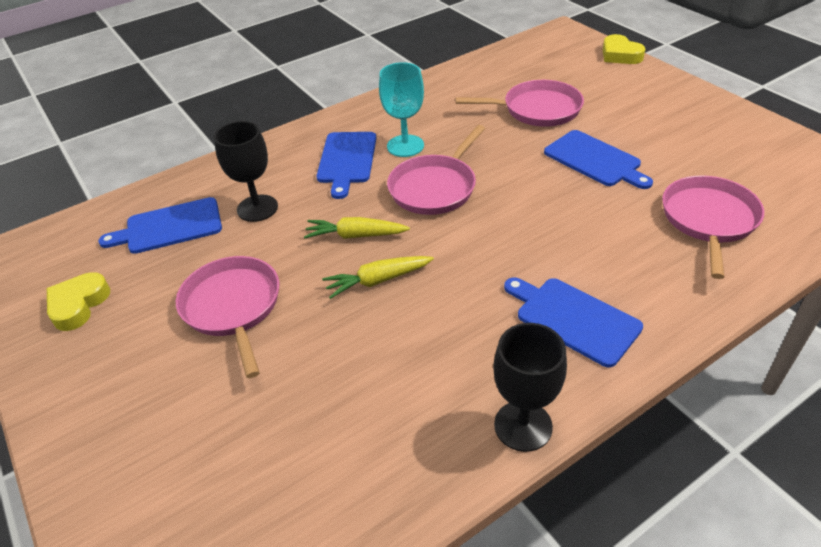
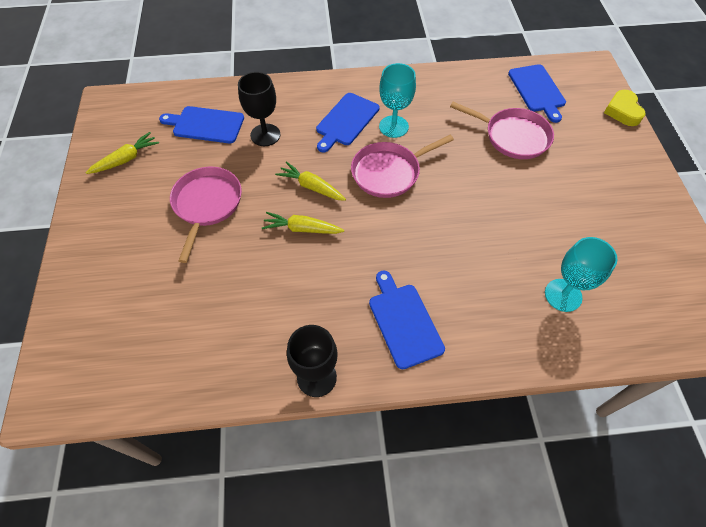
camera: 25 degrees right, 15 degrees up
yellow heart [47,272,110,331] -> yellow carrot [86,132,159,174]
blue cutting board [544,130,653,189] -> blue cutting board moved to [508,64,566,123]
pink pan [662,175,764,279] -> turquoise goblet [545,237,618,312]

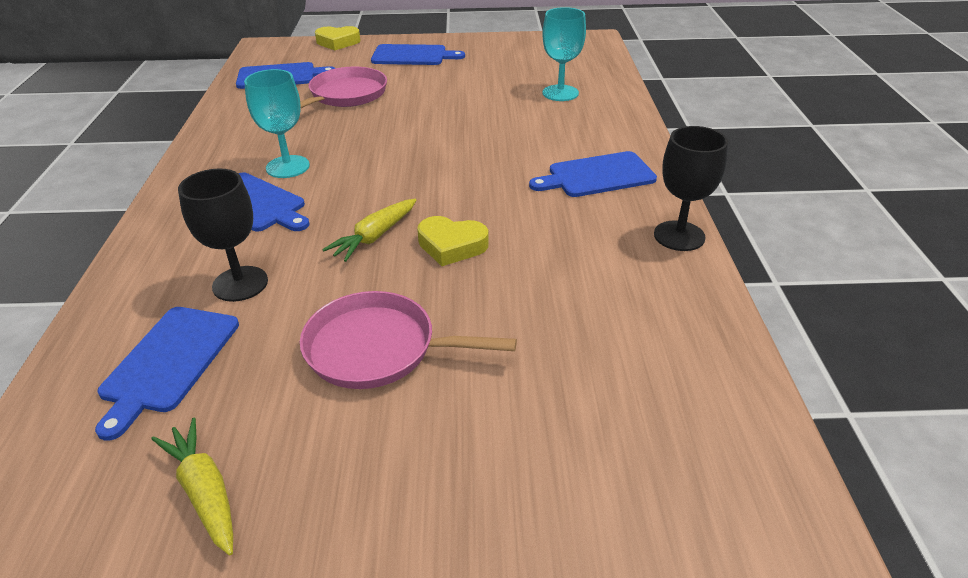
camera: 85 degrees left, 20 degrees down
yellow carrot [262,212,344,234] -> yellow heart [417,216,489,266]
pink pan [351,135,454,198] -> none
none -> blue cutting board [371,44,465,65]

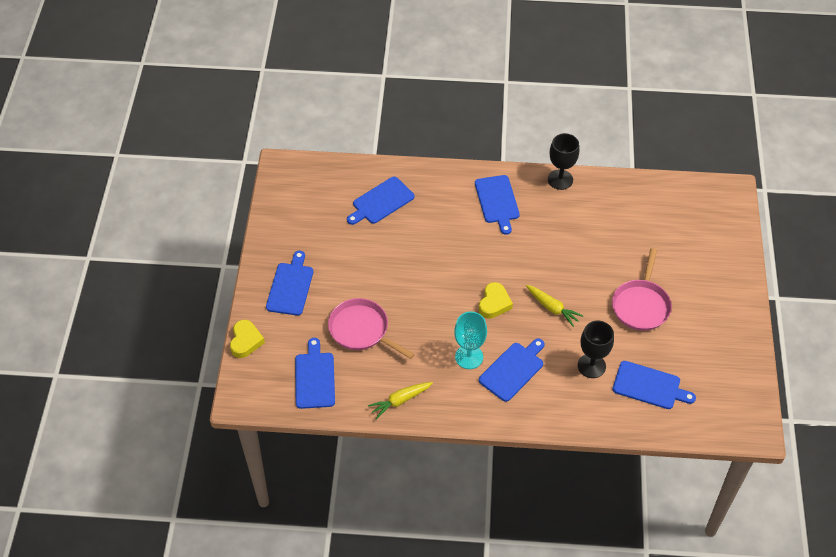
camera: 85 degrees left, 15 degrees up
yellow carrot [151,418,233,556] -> yellow carrot moved to [368,382,433,419]
yellow heart [417,216,489,266] -> yellow heart moved to [479,282,513,319]
turquoise goblet [542,7,586,101] -> blue cutting board [347,177,415,225]

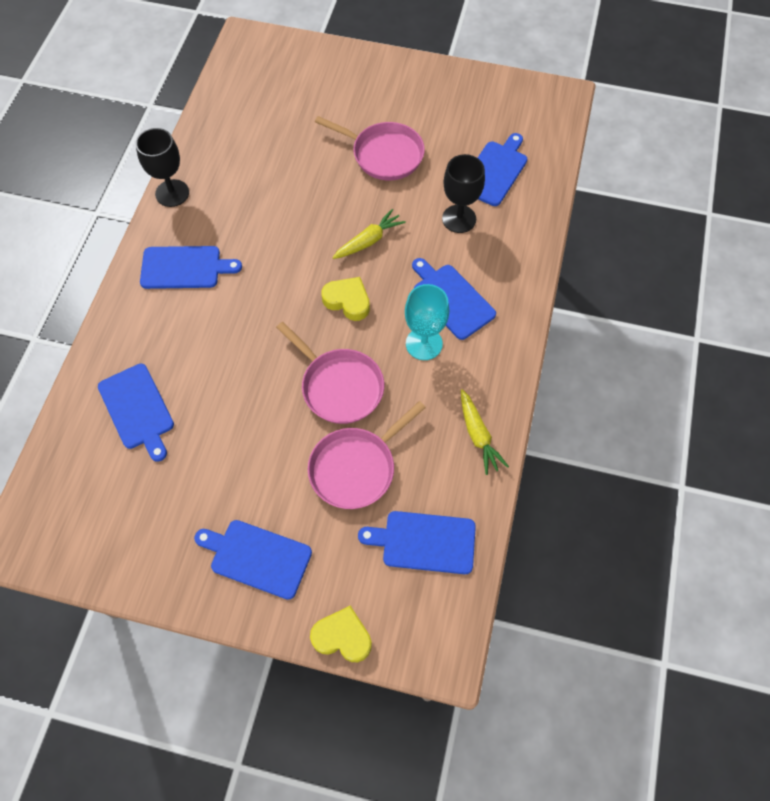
camera: 80 degrees left, 10 degrees up
none -> pink pan [276,322,384,424]

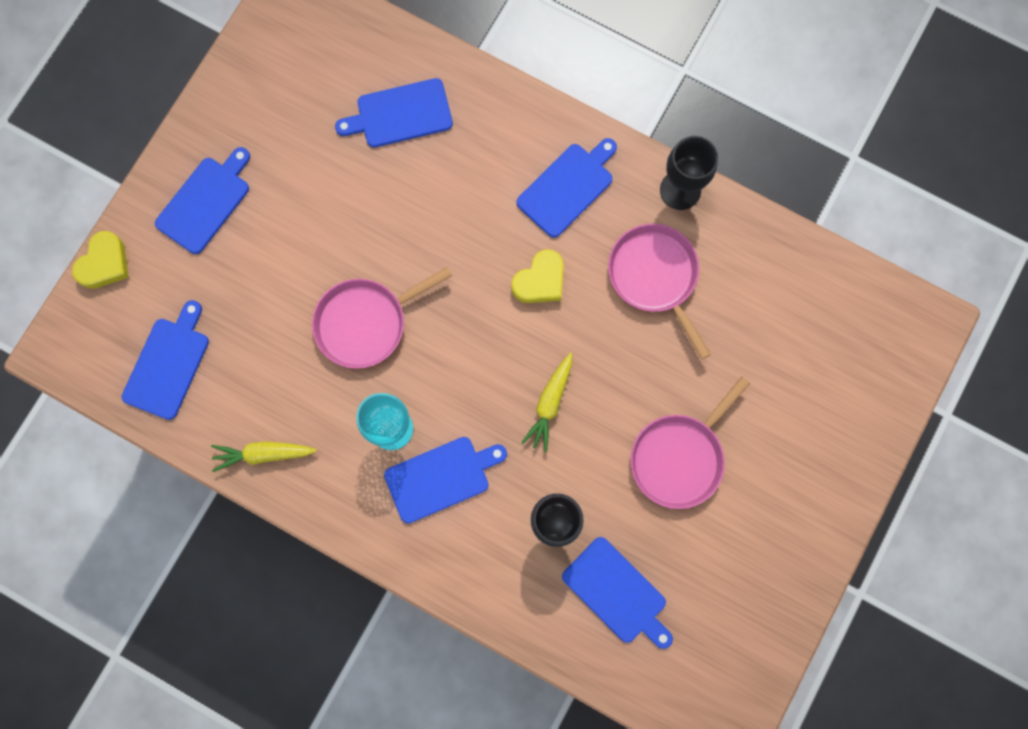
camera: 105 degrees right, 15 degrees up
blue cutting board [140,246,242,289] -> blue cutting board turned 150 degrees counterclockwise [517,138,617,238]
pink pan [308,401,426,509] -> pink pan moved to [608,224,711,359]
yellow heart [321,277,370,321] -> yellow heart moved to [511,249,564,303]
yellow carrot [332,209,406,259] -> yellow carrot turned 45 degrees clockwise [521,352,572,453]

